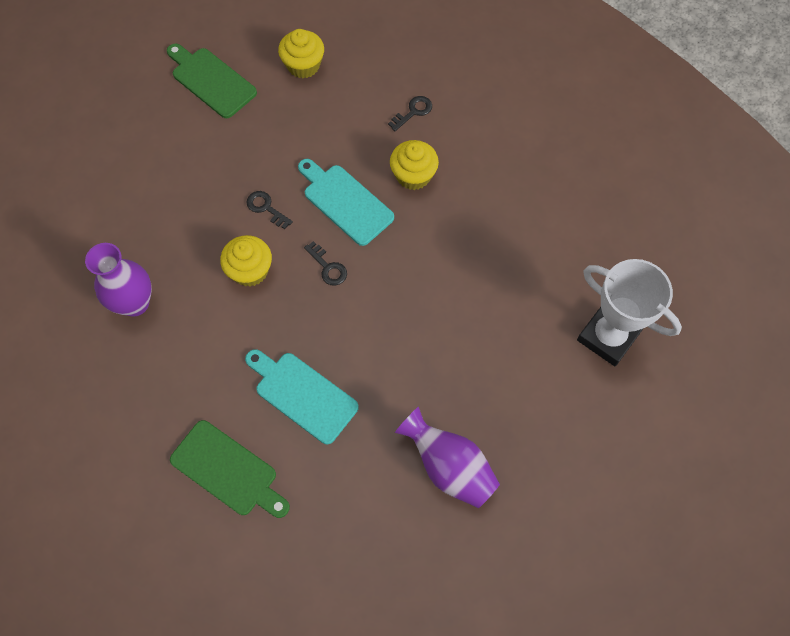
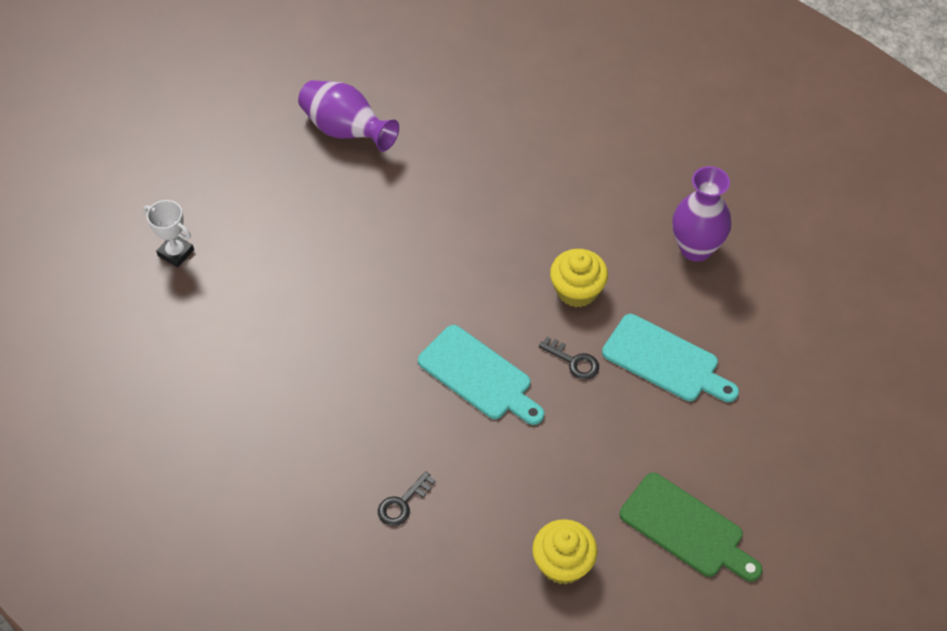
camera: 175 degrees right, 10 degrees down
green cutting board [170,420,290,518] -> none
turquoise cutting board [245,349,359,444] -> turquoise cutting board moved to [602,314,739,402]
black key [304,241,347,286] -> none
yellow cupcake [390,140,439,190] -> none
white trophy [577,259,682,366] -> white trophy [143,200,194,268], size x0.53

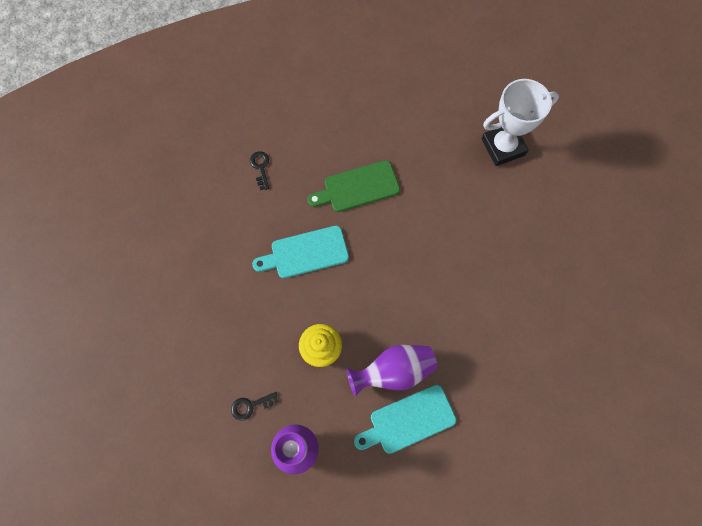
camera: 125 degrees right, 15 degrees up
white trophy [143,200,194,268] -> white trophy [482,79,559,166], size x1.90
purple vase [298,80,399,152] -> purple vase moved to [347,345,437,396]
yellow cupcake [532,519,598,585] -> none
black key [539,337,599,380] -> black key moved to [231,392,279,421]
turquoise cutting board [602,314,739,402] -> turquoise cutting board moved to [354,385,456,454]
green cutting board [620,473,762,582] -> green cutting board moved to [307,160,400,212]

